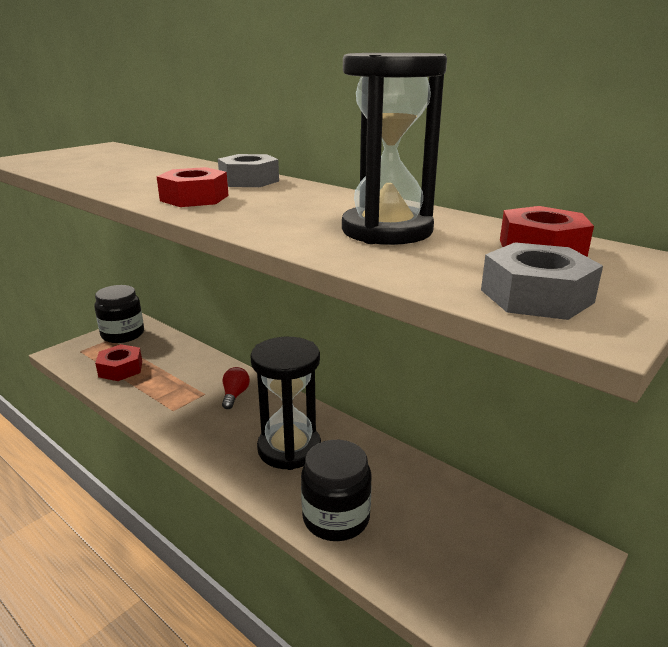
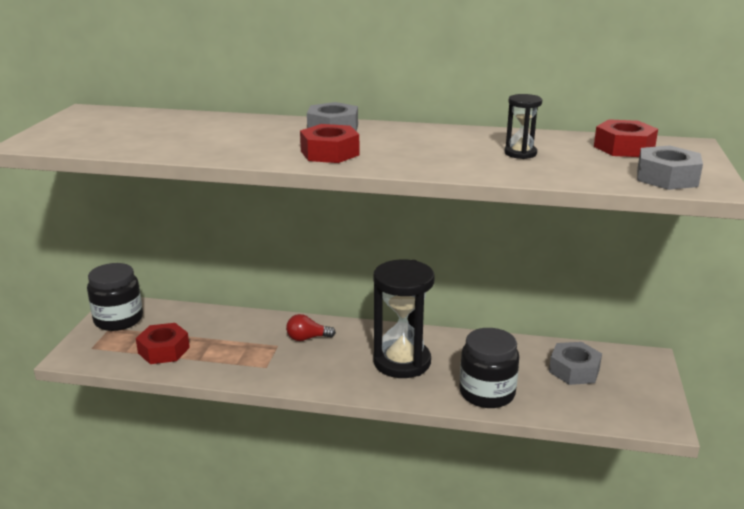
camera: 30 degrees left, 0 degrees up
red light bulb [222,367,250,409] -> red light bulb turned 75 degrees counterclockwise [286,314,336,341]
black hourglass [342,53,447,245] -> black hourglass [504,94,542,159], size x0.47
none -> grey nut [549,342,602,385]

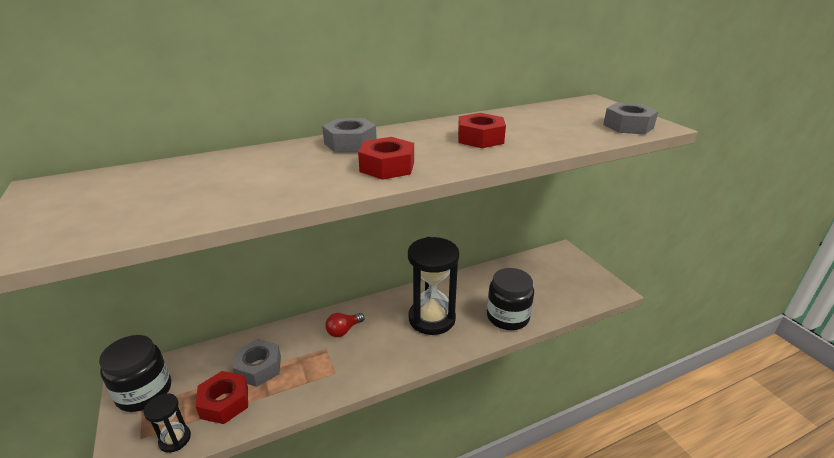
camera: 35 degrees left, 5 degrees up
black hourglass [504,94,542,159] -> black hourglass moved to [143,393,191,453]
grey nut [549,342,602,385] -> grey nut moved to [233,339,281,387]
red nut [594,119,658,157] -> red nut moved to [458,113,506,148]

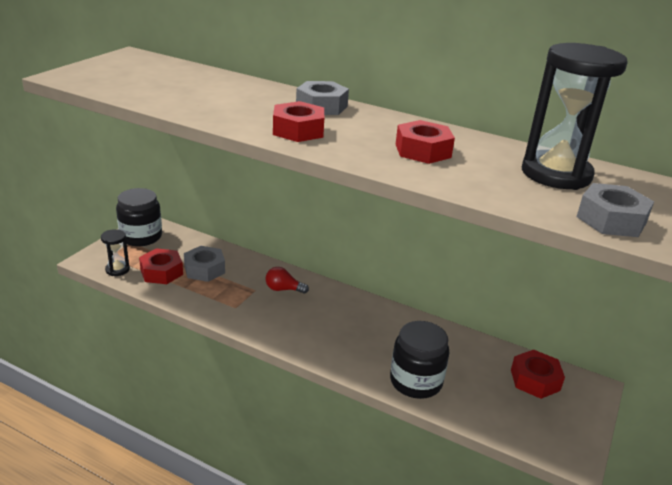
camera: 50 degrees right, 0 degrees up
black hourglass [408,237,459,335] -> black hourglass moved to [522,43,628,190]
none -> red nut [511,350,565,399]

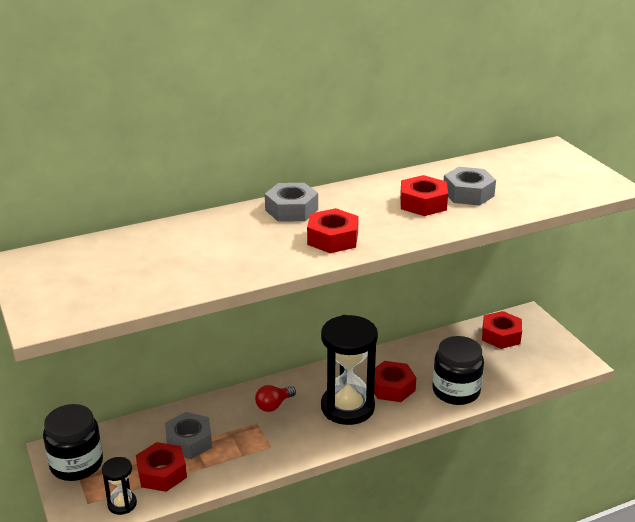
camera: 50 degrees left, 0 degrees up
black hourglass [522,43,628,190] -> black hourglass moved to [321,315,378,425]
grey nut [577,183,654,237] -> grey nut moved to [444,167,496,205]
none -> red nut [374,361,416,402]

